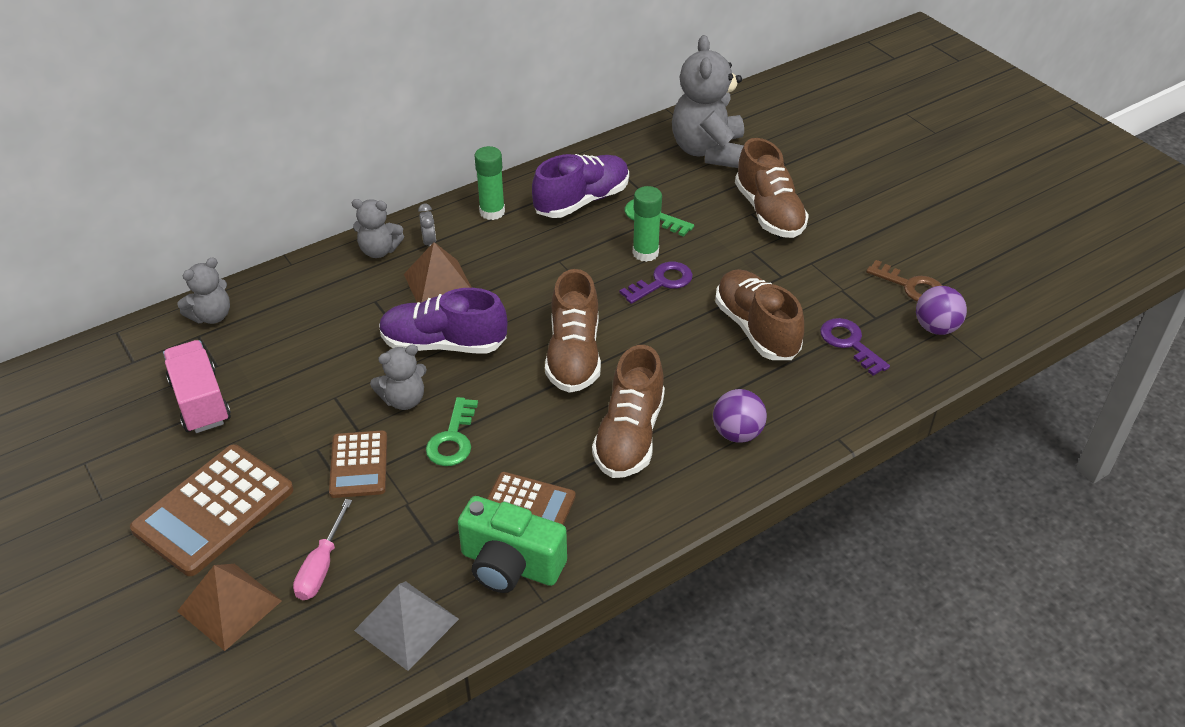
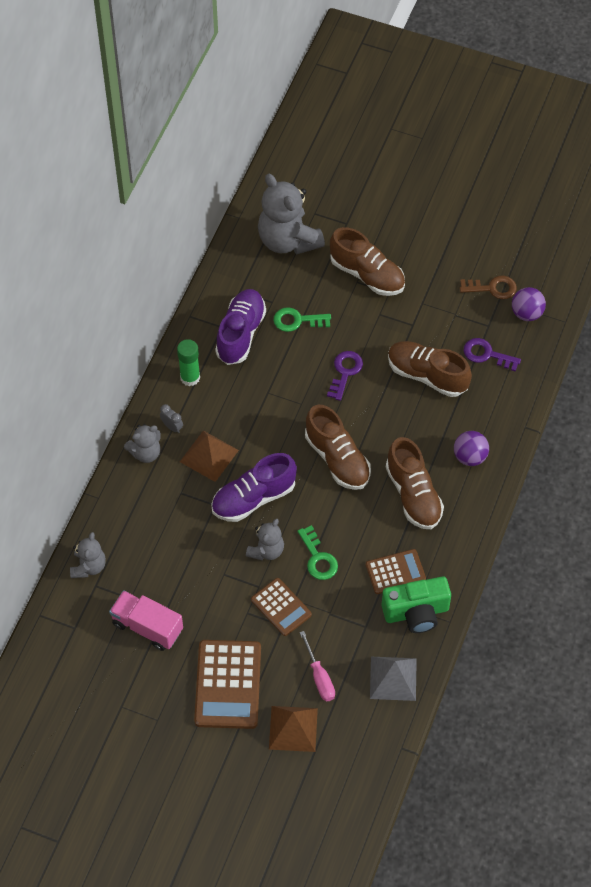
camera: 35 degrees left, 15 degrees up
green glue stick [633,186,662,262] -> none

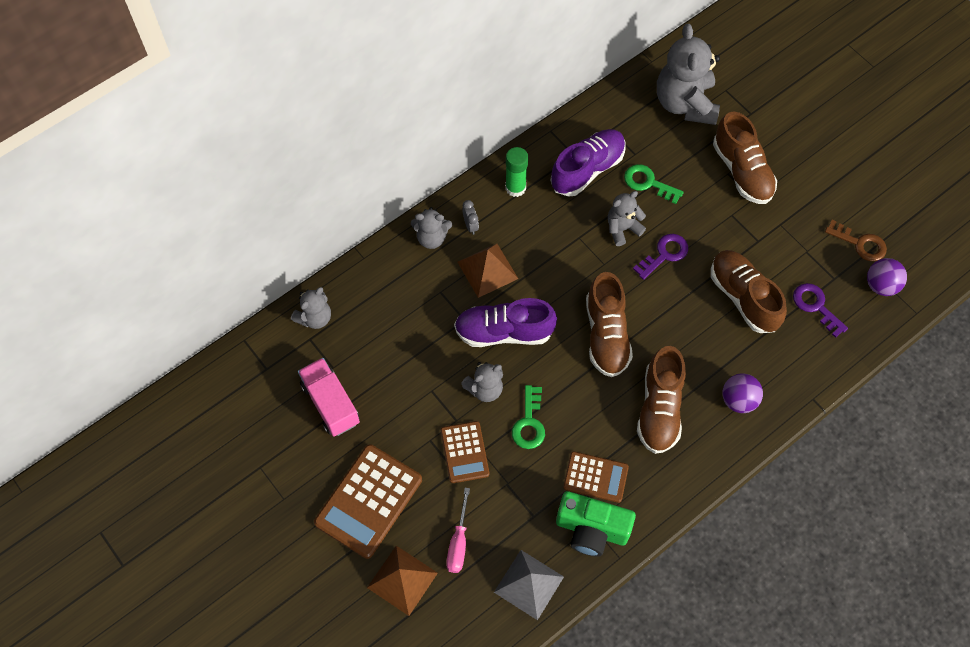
camera: 30 degrees right, 5 degrees up
none -> grey teddy bear [608,191,646,246]

